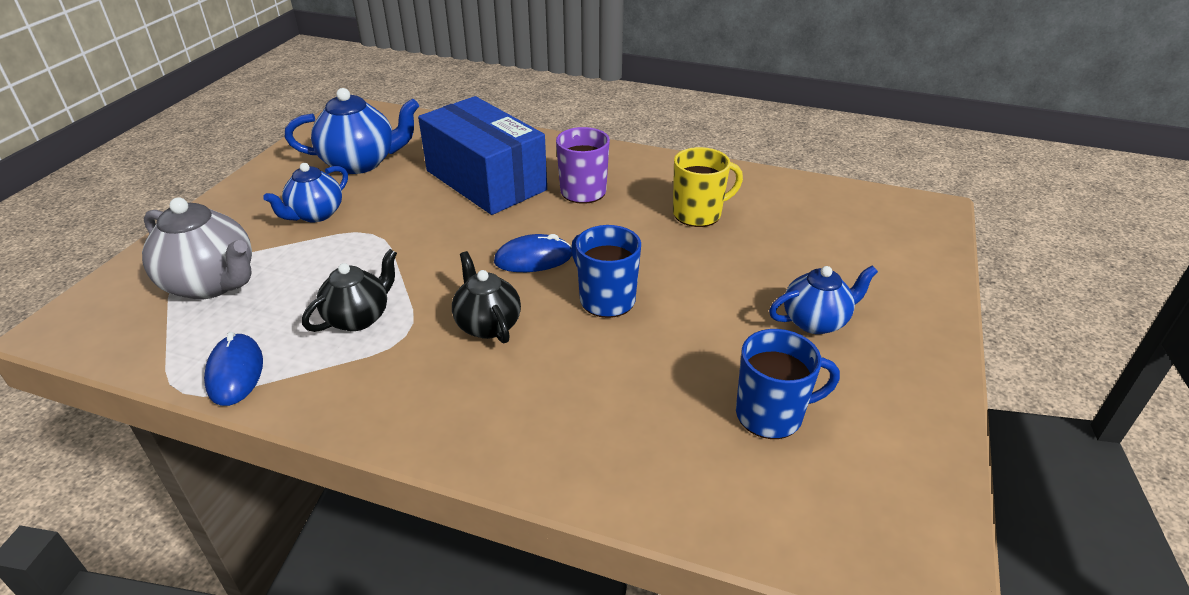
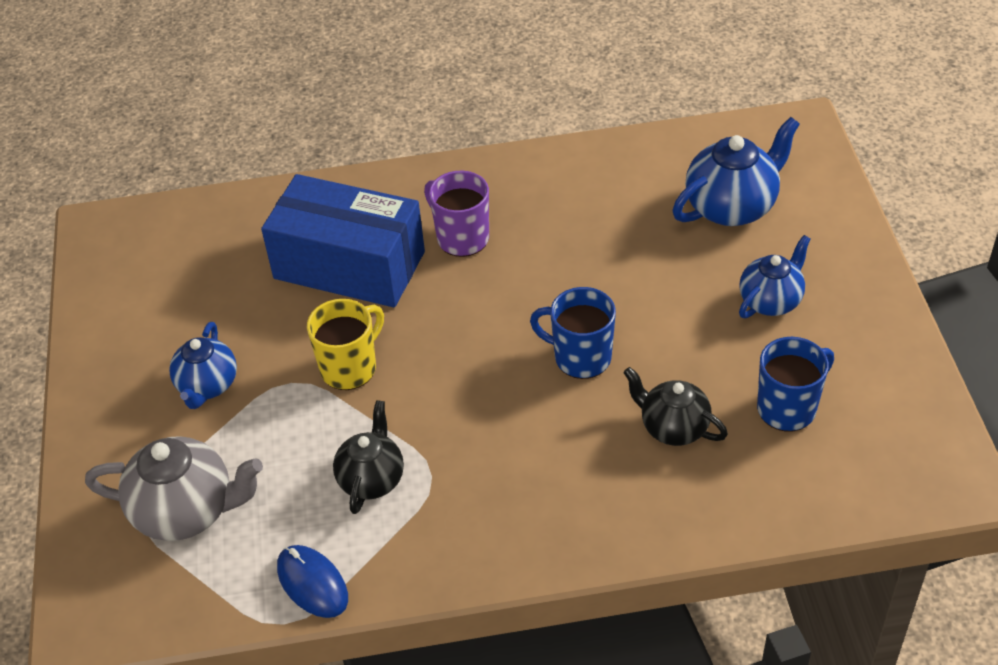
camera: 25 degrees left, 10 degrees up
blue teapot [285,88,419,174] -> blue teapot moved to [673,117,800,226]
black teapot [452,251,521,343] -> black teapot moved to [624,367,728,446]
blue mouse [494,234,572,272] -> none
yellow mug [673,147,743,227] -> yellow mug moved to [307,299,384,390]

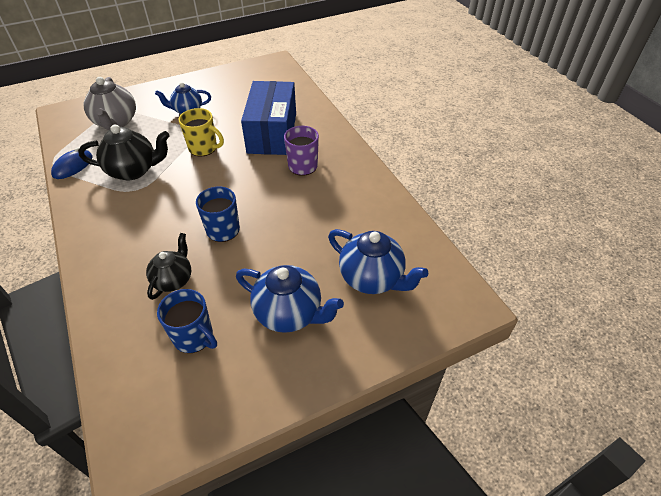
camera: 70 degrees right, 0 degrees up
black teapot [333,400,404,514] -> black teapot [78,125,170,180], size x1.52
blue teapot [739,235,811,318] -> blue teapot [236,265,344,333], size x1.52

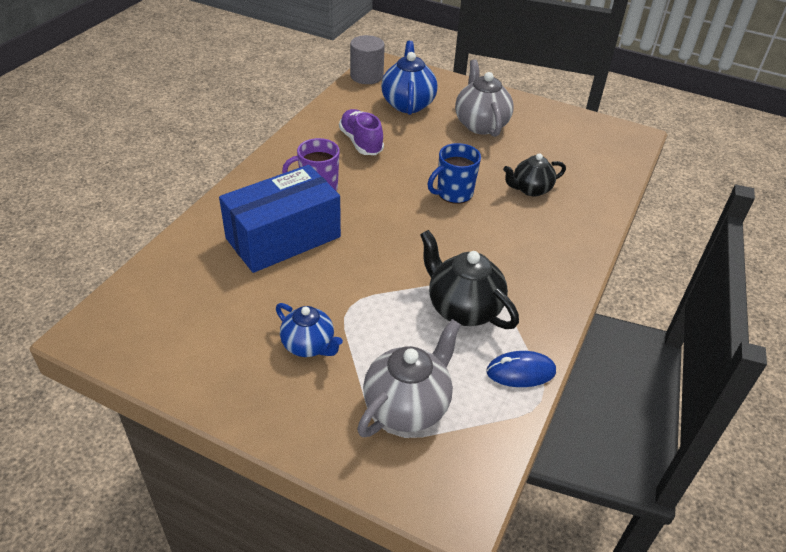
camera: 130 degrees left, 5 degrees down
blue mug [157,289,217,353] -> none
yellow mug [179,108,224,156] -> none
blue teapot [236,265,344,333] -> grey teapot [455,59,514,137]
none -> purple shoe [339,109,384,155]
none -> grey cylinder [350,35,385,84]

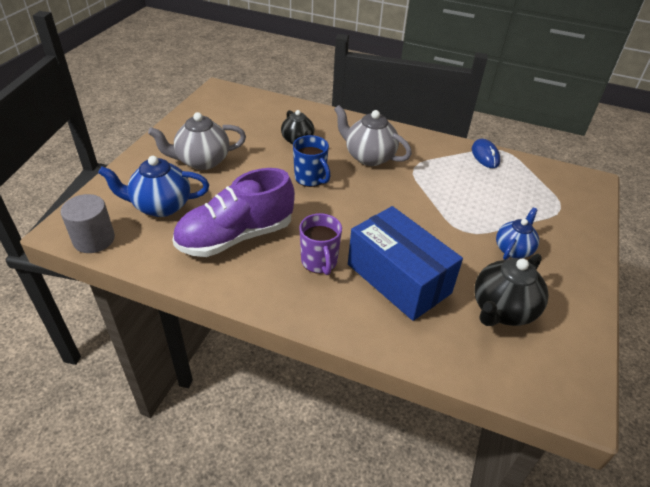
camera: 95 degrees left, 0 degrees up
purple shoe [339,109,384,155] -> purple shoe [173,168,295,257], size x1.66
grey teapot [357,319,461,437] -> grey teapot moved to [334,105,412,166]
black teapot [420,230,519,329] -> black teapot moved to [474,254,548,326]

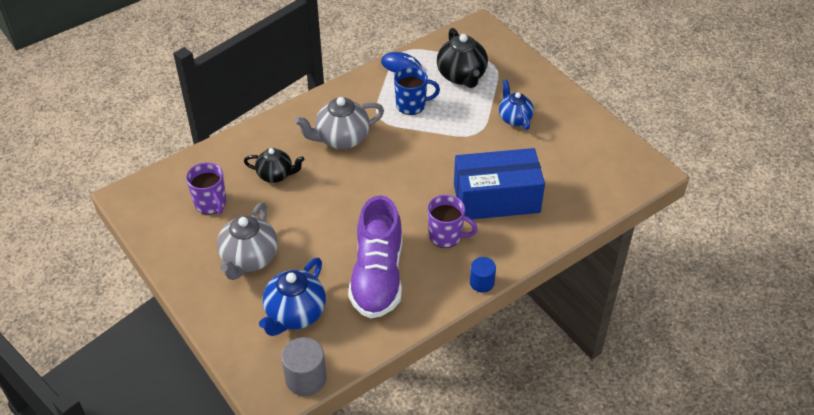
camera: 55 degrees left, 5 degrees up
blue mug [293,135,330,187] -> blue mug moved to [394,66,440,115]
black teapot [474,254,548,326] -> black teapot moved to [437,28,488,88]
none -> purple mug [186,162,226,215]
none -> blue cylinder [470,257,496,293]

